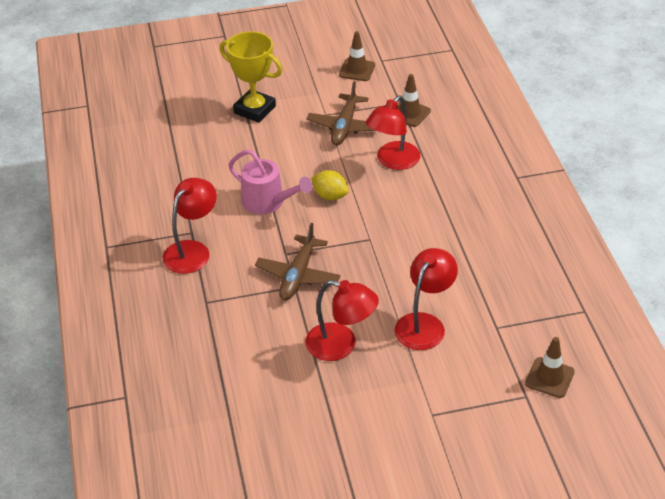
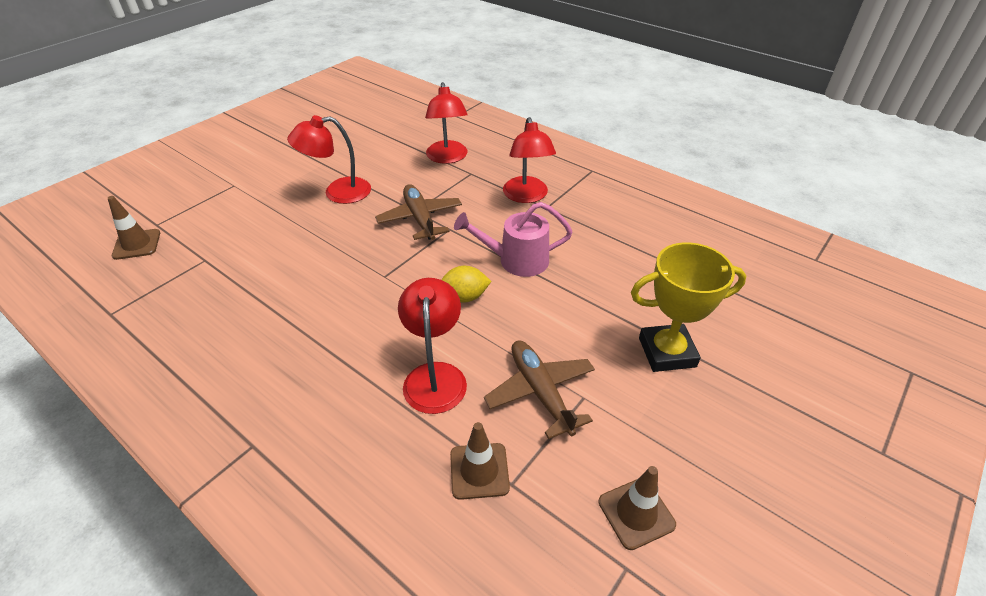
camera: 140 degrees right, 0 degrees up
red lamp [394,248,458,350] -> red lamp moved to [425,82,468,164]

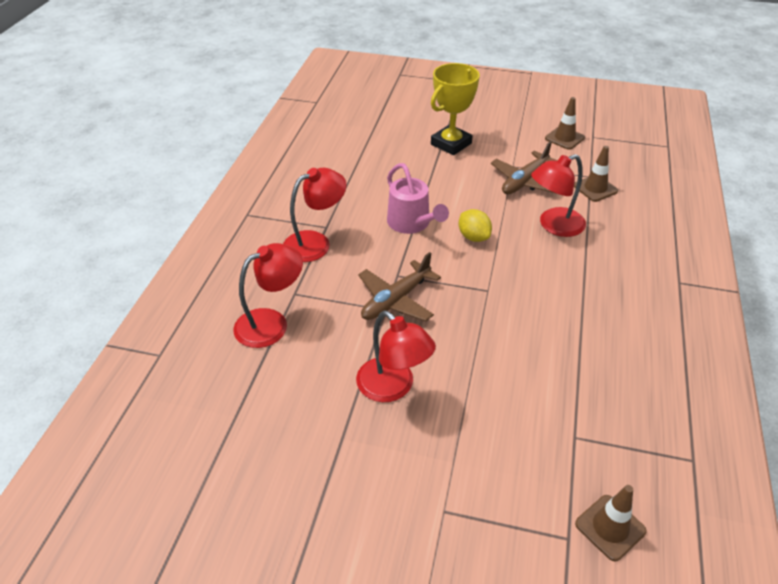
camera: 115 degrees left, 0 degrees up
yellow trophy [631,242,747,372] -> yellow trophy turned 75 degrees clockwise [431,63,480,155]

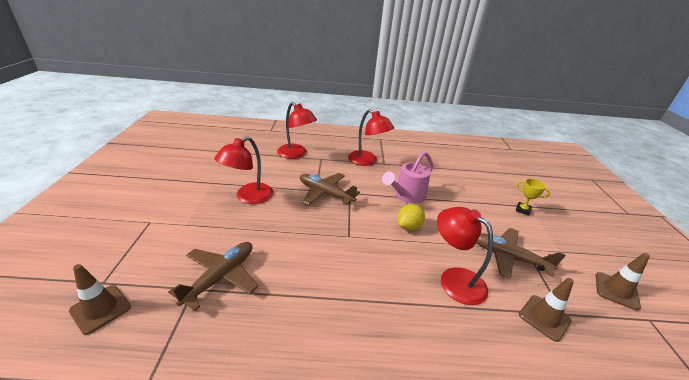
camera: 75 degrees right, 10 degrees down
yellow trophy [431,63,480,155] -> yellow trophy [516,178,550,216], size x0.49
none -> brown plane [168,242,259,311]

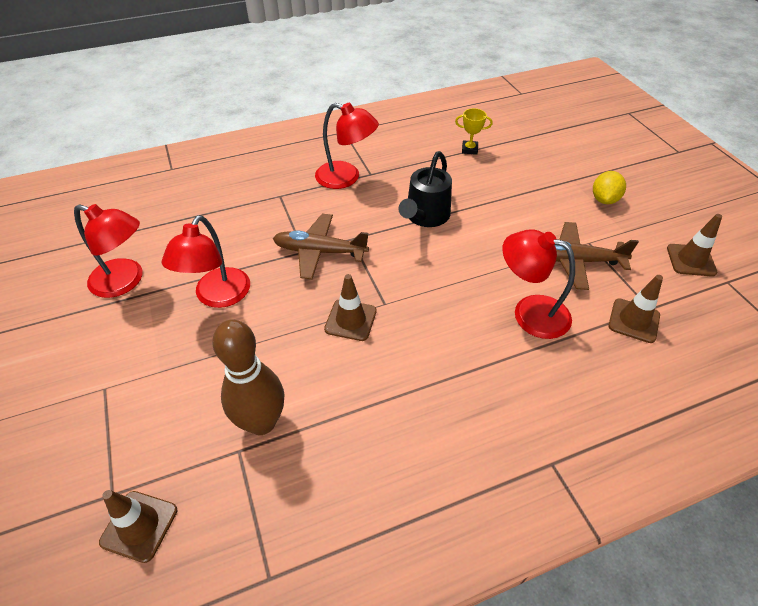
camera: 20 degrees left, 15 degrees up
brown plane [168,242,259,311] -> brown bowling pin [212,320,285,435]
red lamp [277,102,317,159] -> red lamp moved to [74,204,142,298]
pink watering can [382,152,433,204] -> black watering can [398,151,452,227]
yellow lemon [397,204,425,231] -> yellow lemon moved to [593,171,626,204]
yellow trophy [516,178,550,216] -> yellow trophy moved to [455,108,493,155]
none -> brown traffic cone [324,274,377,341]

